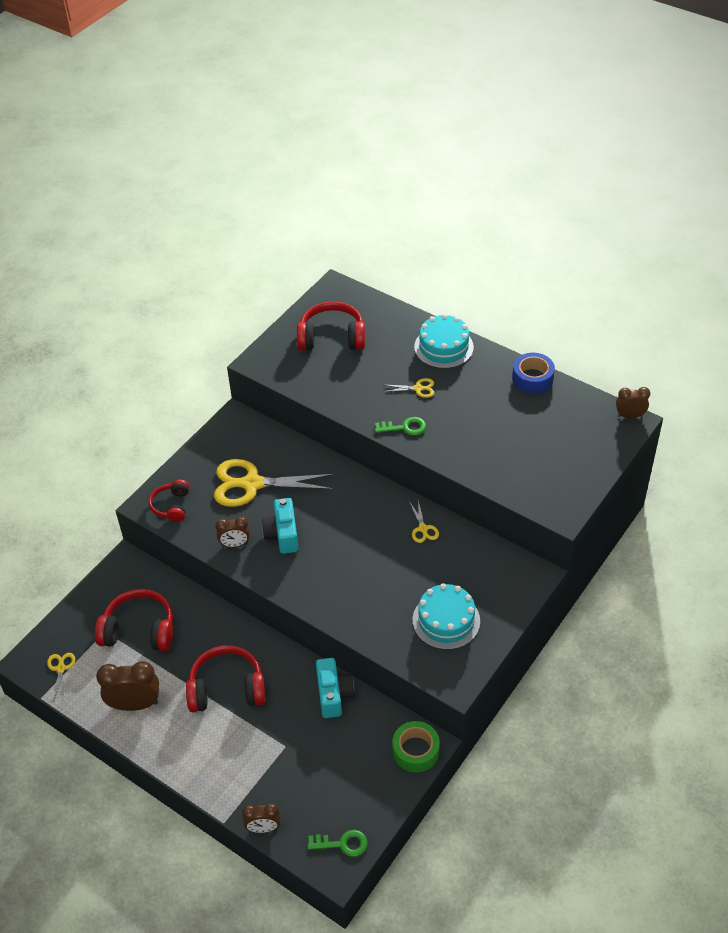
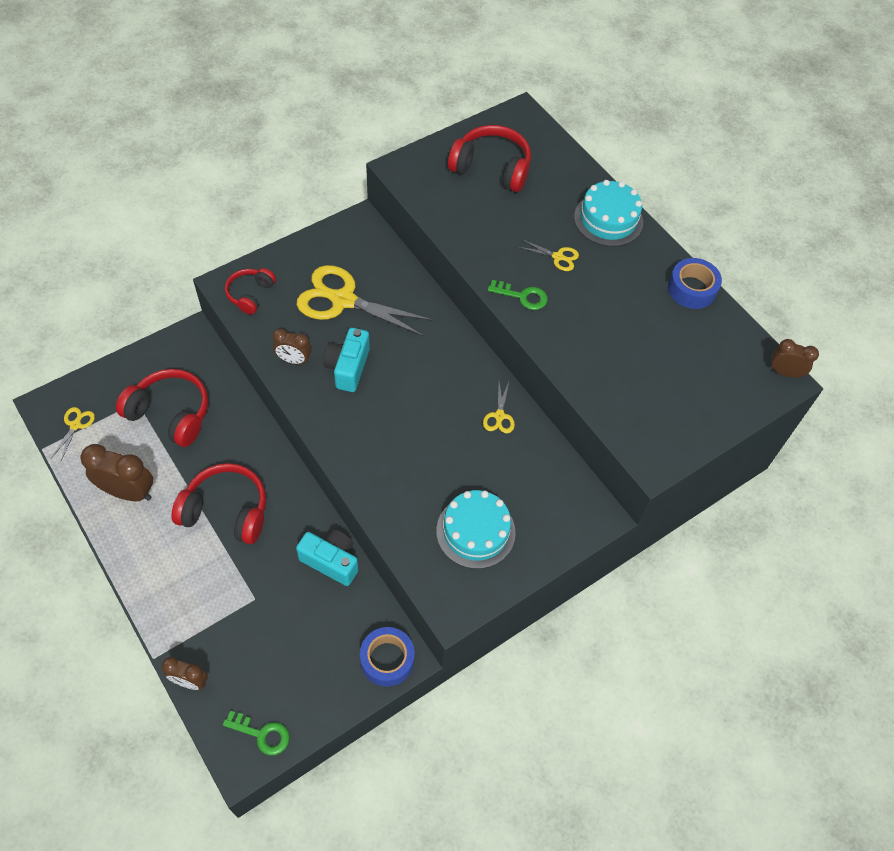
camera: 15 degrees right, 10 degrees up
turquoise camera [316,658,355,718] -> turquoise camera turned 75 degrees counterclockwise [296,529,358,586]
green tape [392,721,440,772] -> blue tape [360,627,415,687]

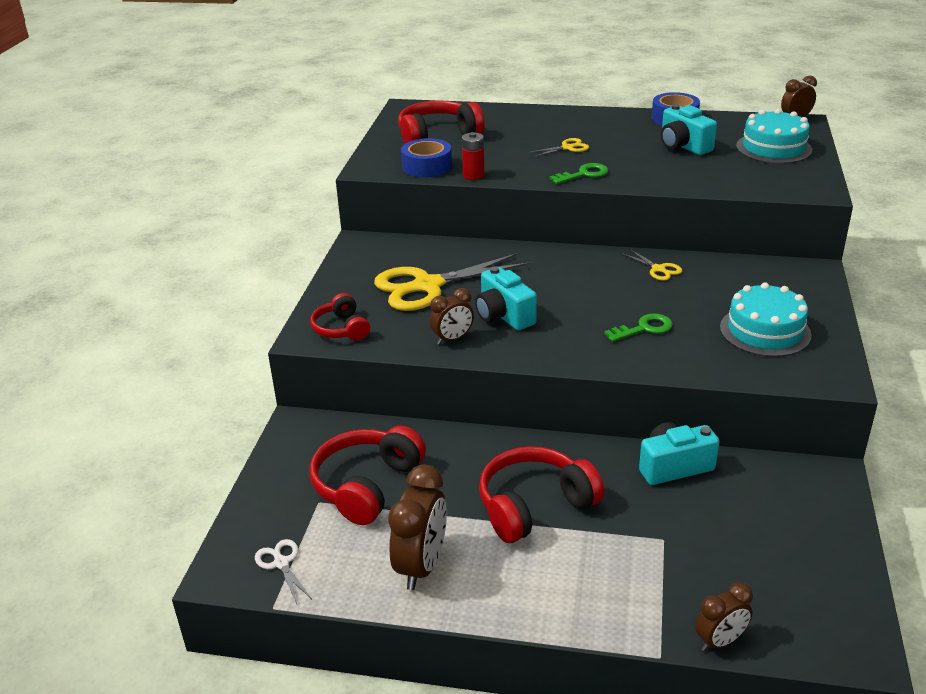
camera: 40 degrees left, 25 degrees down
yellow scissors [51,407,95,461] -> white scissors [255,539,312,604]
brown clock [80,444,153,501] -> brown clock turned 135 degrees clockwise [388,465,447,590]
red headphones [116,369,208,447] -> red headphones turned 45 degrees counterclockwise [309,426,426,525]
green key [223,711,290,755] -> green key moved to [604,313,673,342]
blue tape [360,627,415,687] -> blue tape moved to [401,138,452,178]
turquoise cake [574,180,643,247] -> turquoise cake moved to [736,109,812,164]
none -> red battery [462,132,484,180]
none -> turquoise camera [661,104,717,155]

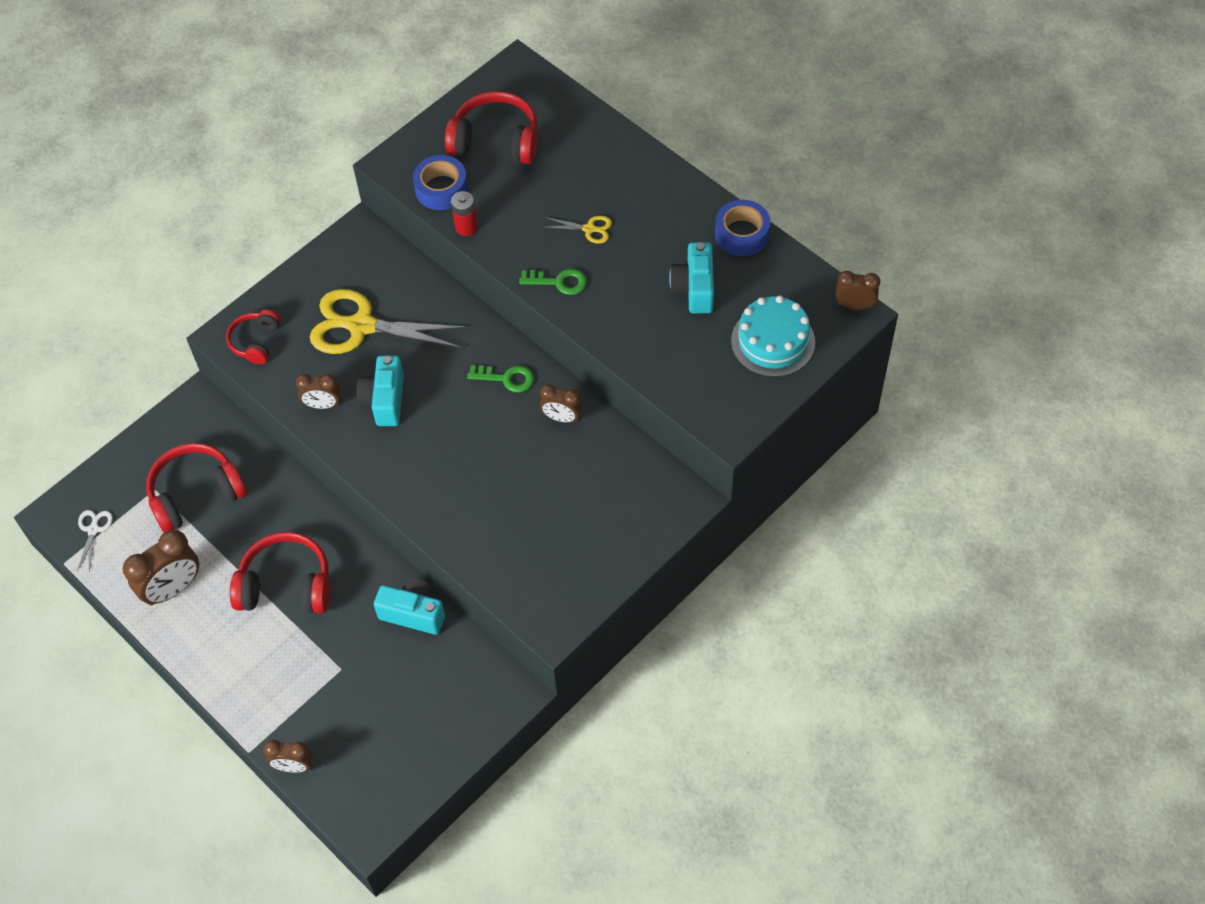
camera: 35 degrees right, 25 degrees up
green key [604,313,673,342] -> green key moved to [467,365,534,392]
yellow scissors [621,249,682,281] -> brown clock [540,384,582,423]
turquoise cake [720,282,812,357] -> none

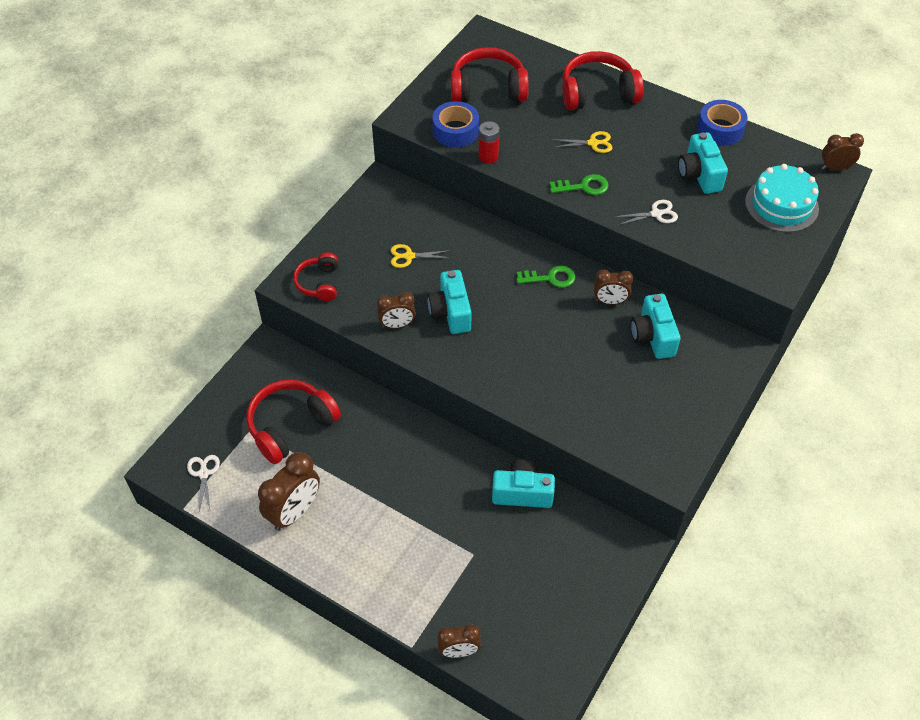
camera: 15 degrees left, 5 degrees down
red headphones [230,532,331,614] -> red headphones moved to [562,51,644,110]
yellow scissors [310,289,467,354] -> yellow scissors [391,244,450,268], size x0.44
none -> white scissors [615,200,678,225]
none -> turquoise camera [631,294,680,359]

